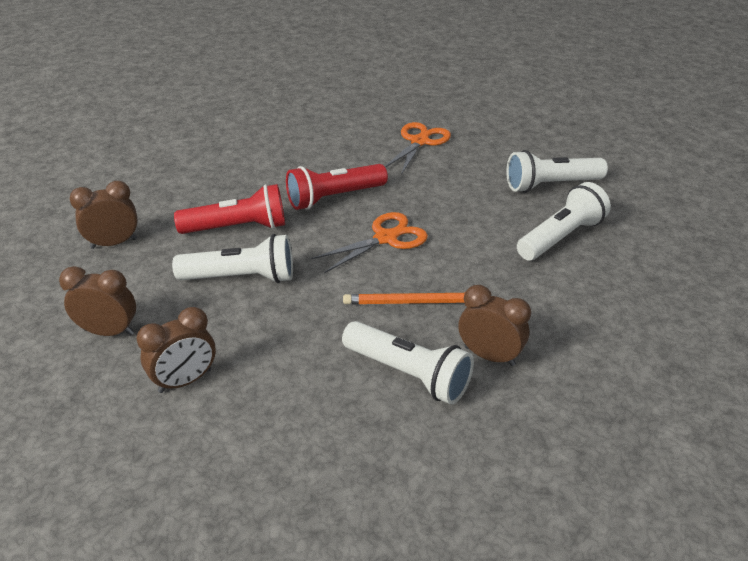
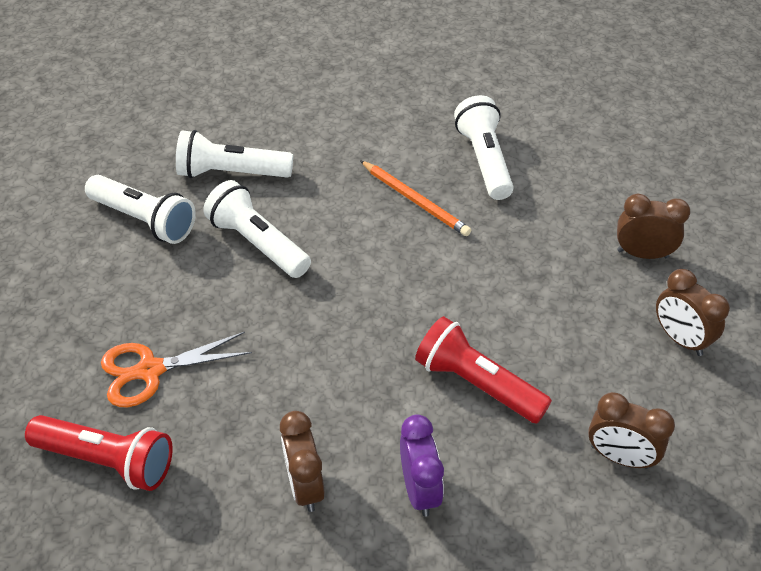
camera: 135 degrees left, 10 degrees up
white flashlight [172,234,293,283] -> white flashlight moved to [203,180,311,278]
red flashlight [286,164,388,210] -> red flashlight moved to [25,415,173,491]
orange scissors [311,212,428,273] -> none
brown clock [459,285,531,366] -> brown clock moved to [280,411,325,512]
none -> purple clock [400,414,444,517]

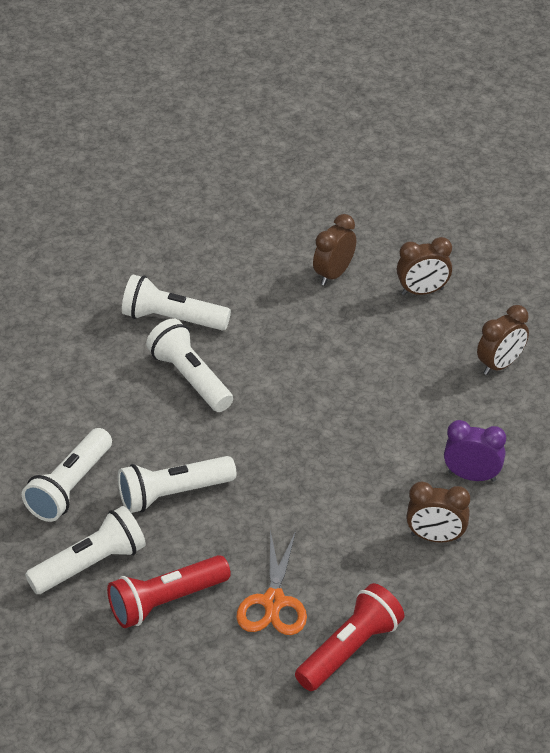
camera: 65 degrees left, 5 degrees down
orange pencil [360,160,471,236] -> white flashlight [146,318,233,412]
red flashlight [415,316,552,423] -> red flashlight moved to [107,555,231,628]

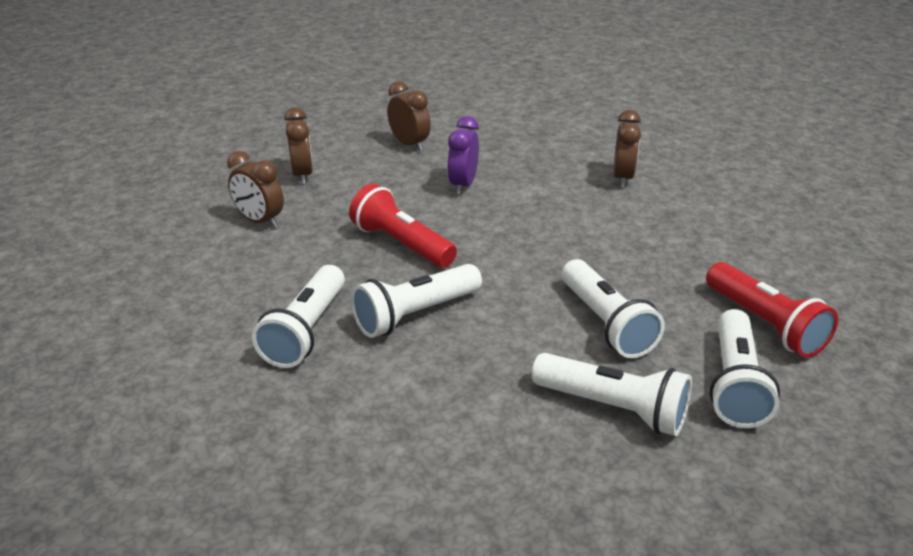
camera: 90 degrees left, 10 degrees down
white flashlight [25,506,146,594] -> white flashlight turned 135 degrees counterclockwise [710,309,780,428]
orange scissors [236,530,307,635] -> none
red flashlight [295,583,405,691] -> red flashlight moved to [349,184,457,268]
purple clock [444,420,506,482] -> purple clock moved to [447,116,479,195]

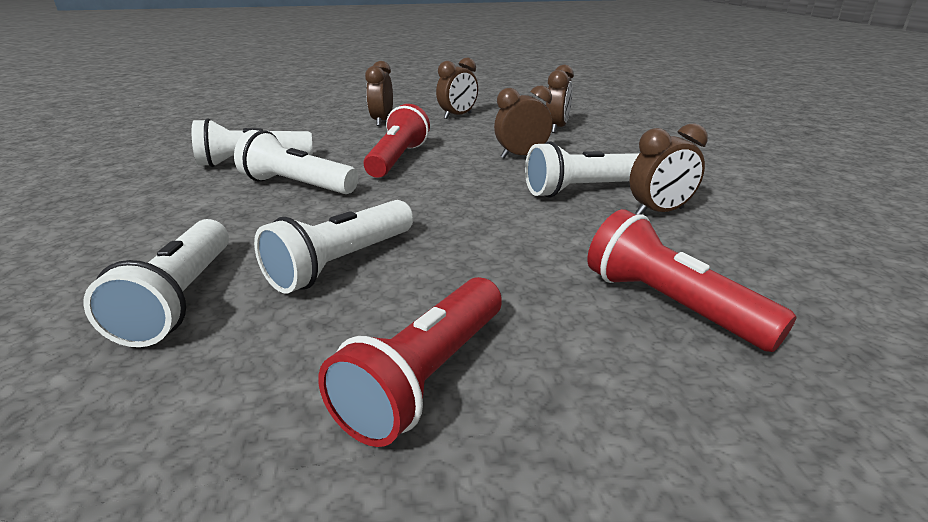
camera: 60 degrees right, 5 degrees down
purple clock [447,116,479,195] -> brown clock [494,86,552,158]
white flashlight [710,309,780,428] -> white flashlight moved to [525,141,640,198]
none -> red flashlight [587,209,797,352]

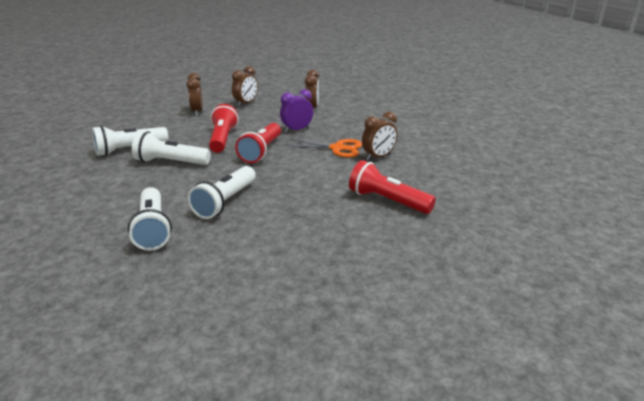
camera: 15 degrees left, 0 degrees up
red flashlight [318,277,502,447] -> red flashlight moved to [235,123,281,163]
brown clock [494,86,552,158] -> purple clock [280,89,313,133]
white flashlight [525,141,640,198] -> orange scissors [285,139,362,158]

